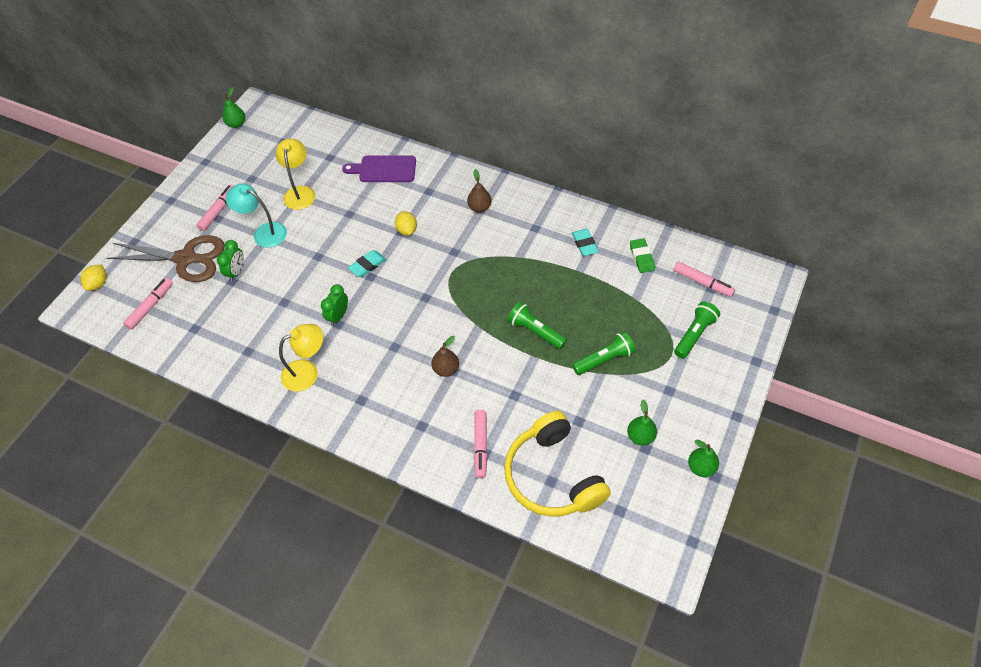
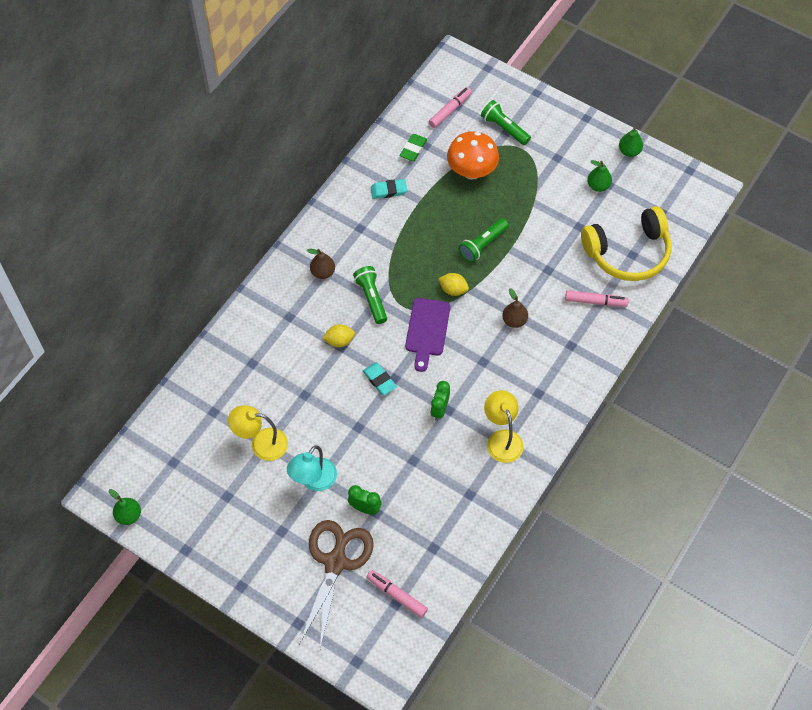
camera: 85 degrees left, 5 degrees up
yellow lemon [81,265,106,291] -> yellow lemon moved to [438,273,469,296]
pink marker [196,185,234,231] -> none
green clock [321,284,348,326] -> green clock turned 75 degrees clockwise [430,381,450,421]
purple cutting board [342,155,416,182] -> purple cutting board moved to [405,298,450,372]
green flashlight [572,331,635,375] -> green flashlight moved to [353,266,387,324]
green eraser [630,238,655,273] -> green eraser turned 60 degrees counterclockwise [400,134,427,161]
none -> orange mushroom [447,131,499,180]

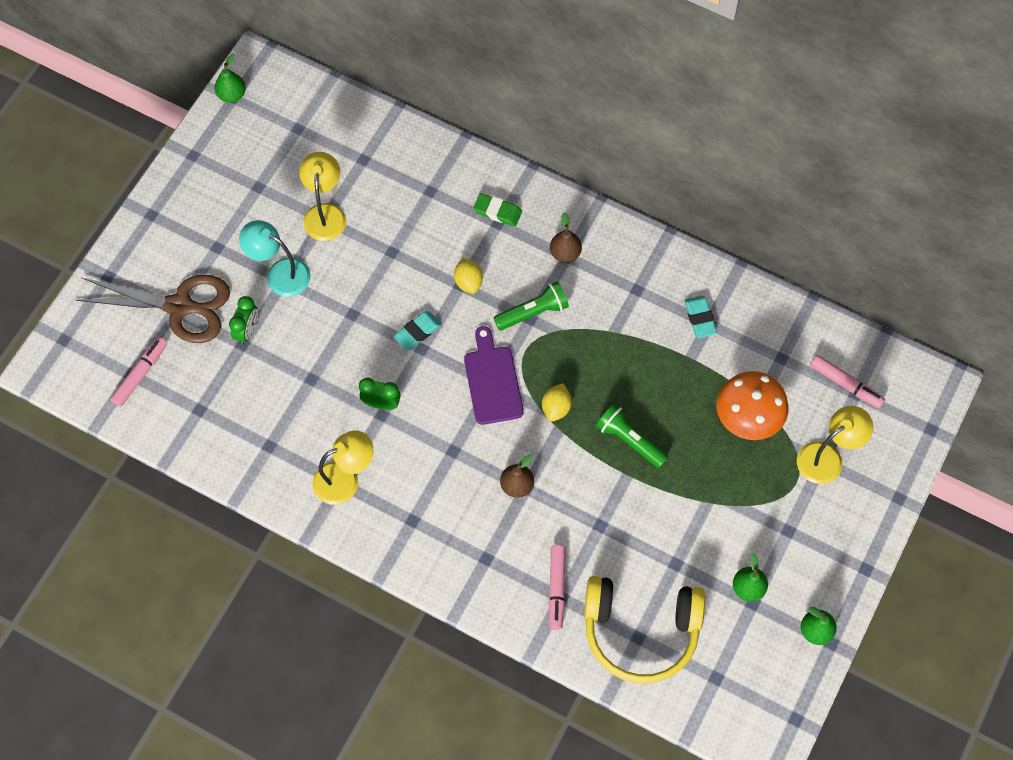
camera: 85 degrees right, 5 degrees up
green eraser [400,134,427,161] -> green eraser moved to [473,193,522,227]
purple cutting board [405,298,450,372] -> purple cutting board turned 75 degrees clockwise [464,326,524,425]
green flashlight [481,100,531,145] -> yellow lamp [797,406,873,484]
yellow headphones [581,206,671,281] -> yellow headphones turned 60 degrees counterclockwise [584,576,705,684]

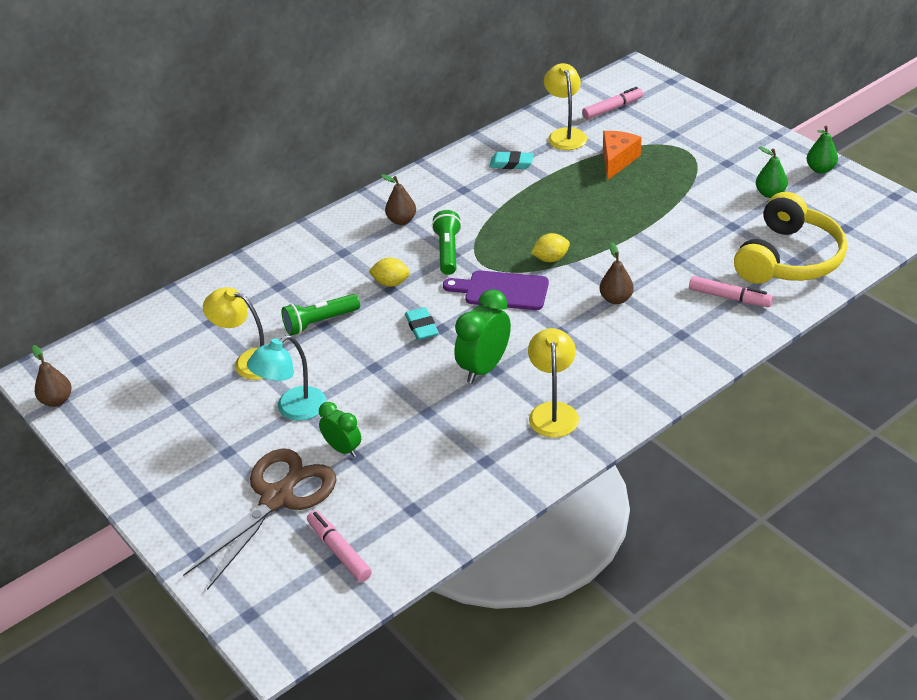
camera: 65 degrees left, 25 degrees down
green pear [215,53,246,103] -> brown pear [32,345,71,407]
green clock [359,378,401,410] -> green clock [454,289,511,383], size x1.61
green eraser [473,193,522,227] -> none
yellow lemon [542,383,572,422] -> yellow lemon turned 60 degrees counterclockwise [531,233,570,262]
green flashlight [596,404,668,468] -> green flashlight moved to [281,294,360,336]
orange mushroom [716,371,789,440] -> orange cheese [603,131,642,181]
yellow lamp [797,406,873,484] -> yellow lamp moved to [544,63,587,150]

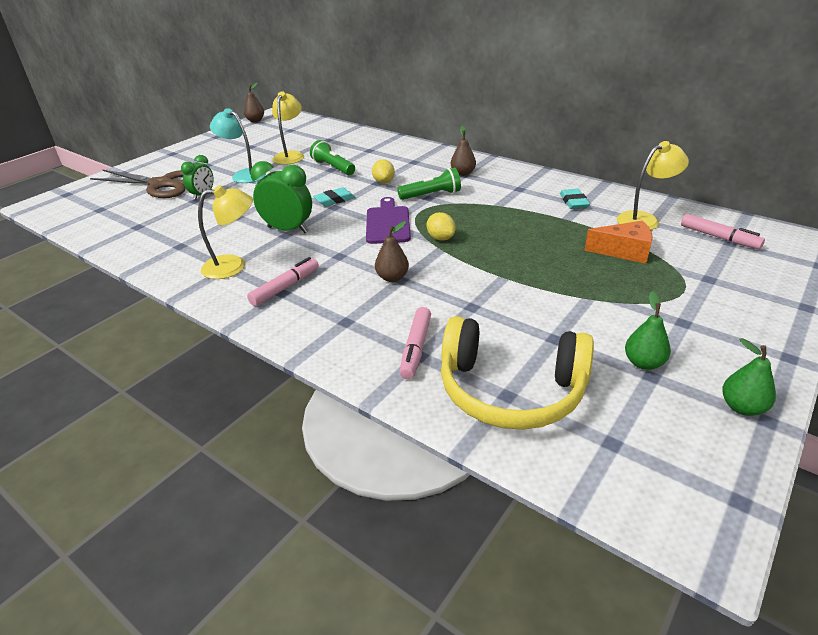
camera: 75 degrees right, 5 degrees down
pink marker [307,511,372,582] -> pink marker moved to [247,257,319,306]

